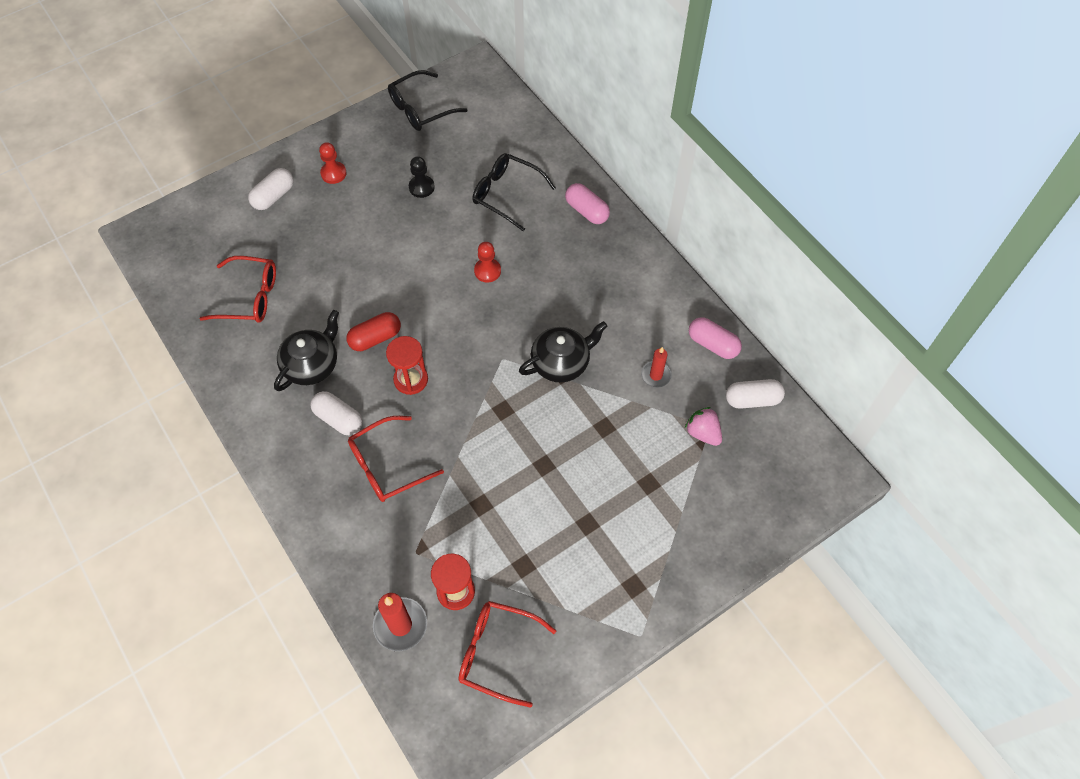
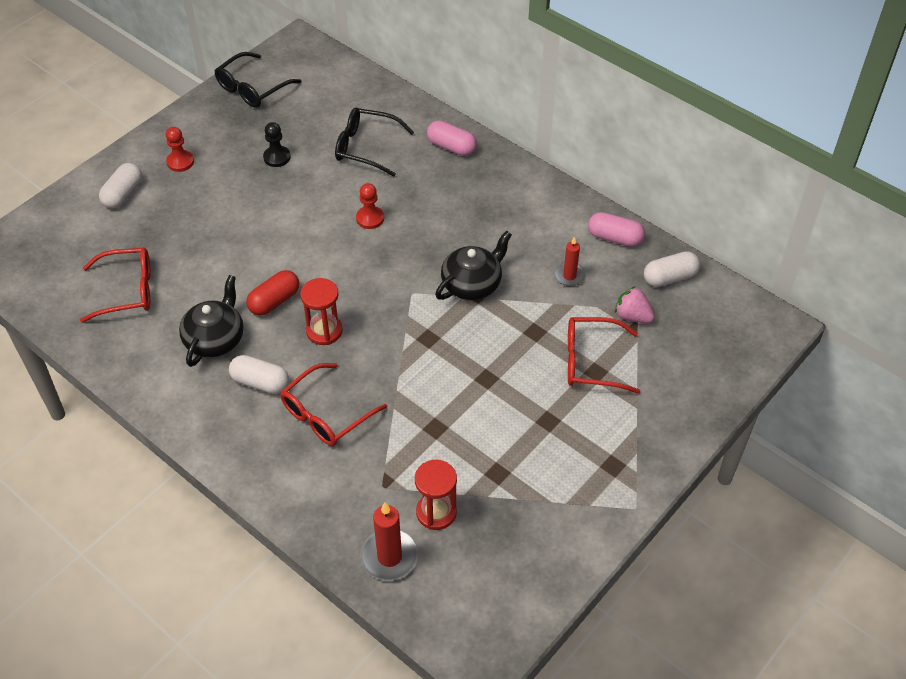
camera: 15 degrees left, 10 degrees down
red glasses [459,601,556,708] -> red glasses moved to [568,317,640,394]

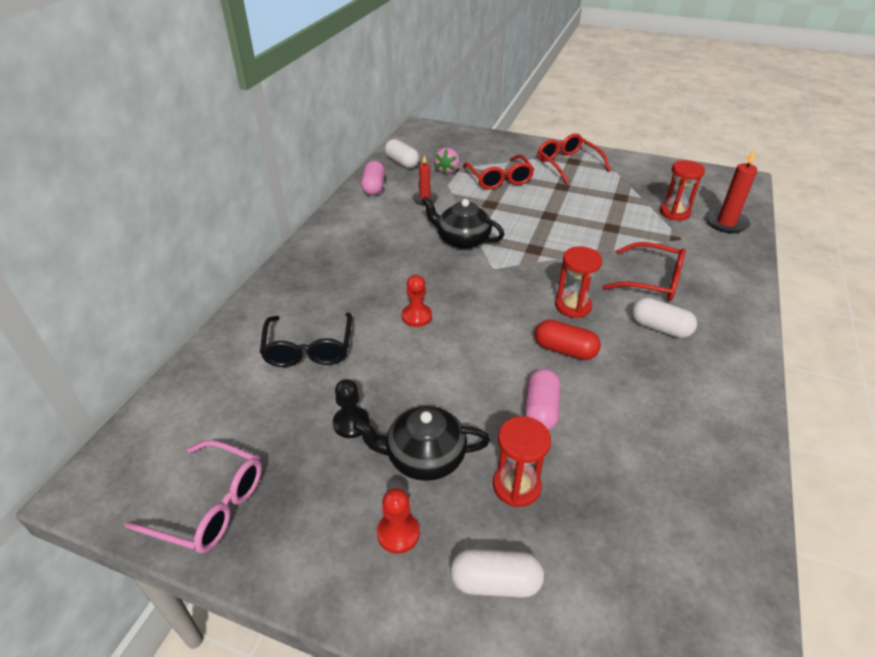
camera: 110 degrees left, 10 degrees down
red glasses [80,248,151,323] -> red glasses moved to [537,133,610,184]
black teapot [179,275,244,367] -> black teapot moved to [353,406,490,481]
black glasses [214,52,301,108] -> pink glasses [125,440,262,553]
white capsule [229,355,289,394] -> white capsule turned 60 degrees counterclockwise [632,297,697,338]
pink capsule [427,121,477,156] -> pink capsule moved to [524,369,561,430]
none -> red hourglass [493,416,551,507]

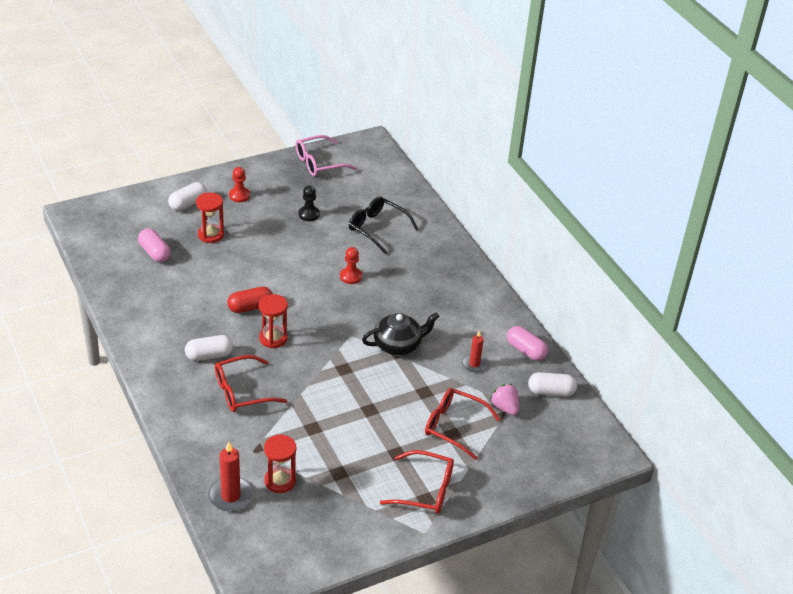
camera: 130 degrees right, 0 degrees up
black teapot [353,406,490,481] -> none
pink capsule [524,369,561,430] -> pink capsule moved to [138,228,170,262]

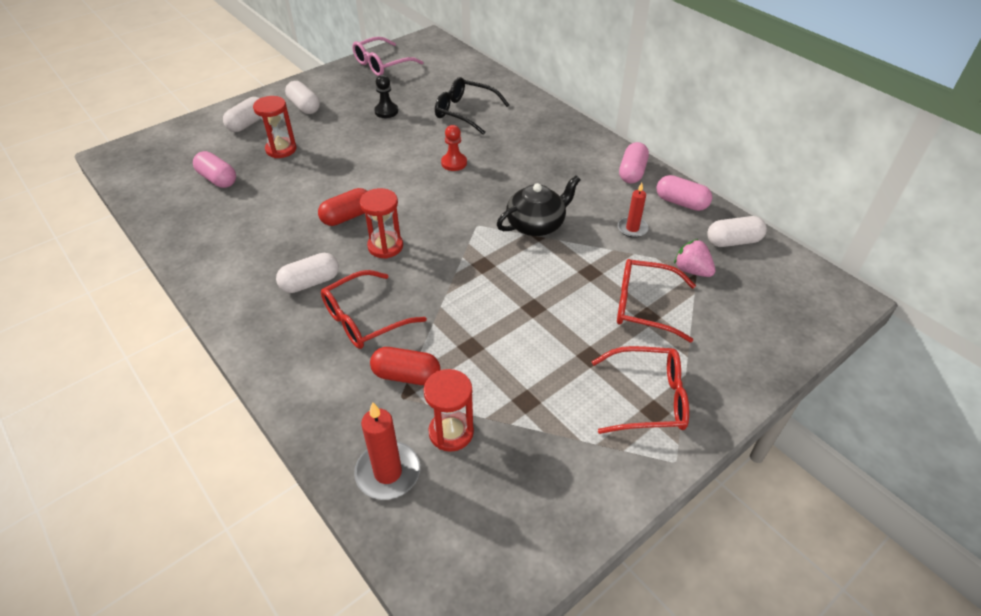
camera: 10 degrees left, 5 degrees up
red pawn [229,167,250,202] -> white capsule [285,81,320,114]
none -> red capsule [370,347,440,385]
none -> pink capsule [619,142,649,184]

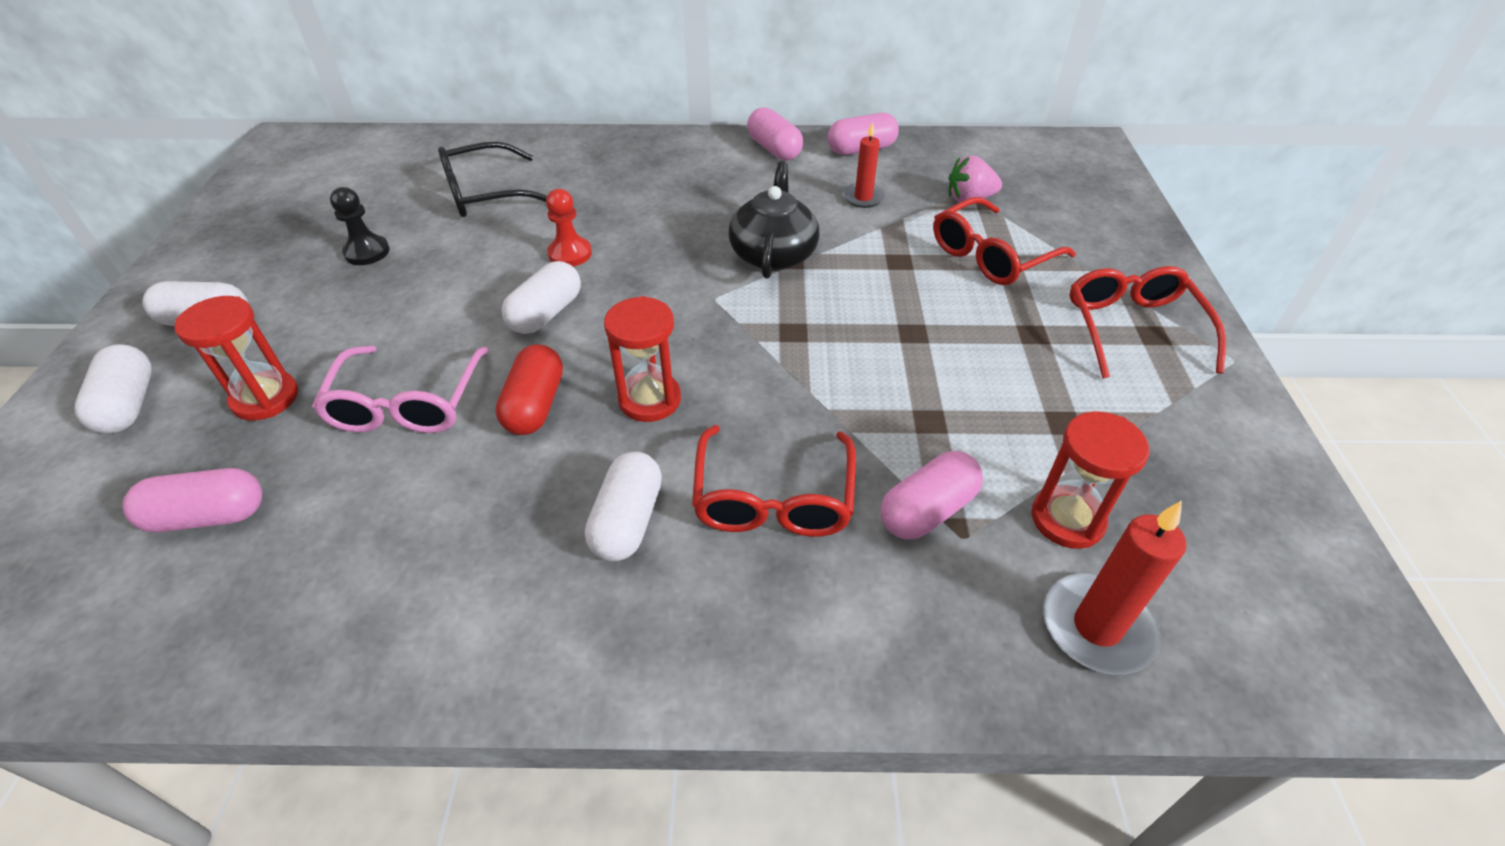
camera: 50 degrees left, 0 degrees up
pink glasses [352,37,424,76] -> pink glasses moved to [312,346,489,433]
red capsule [370,347,440,385] -> pink capsule [881,451,983,540]
red glasses [591,346,689,434] -> red glasses turned 45 degrees counterclockwise [1070,266,1226,378]
white capsule [707,216,767,247] -> white capsule moved to [501,261,581,334]

